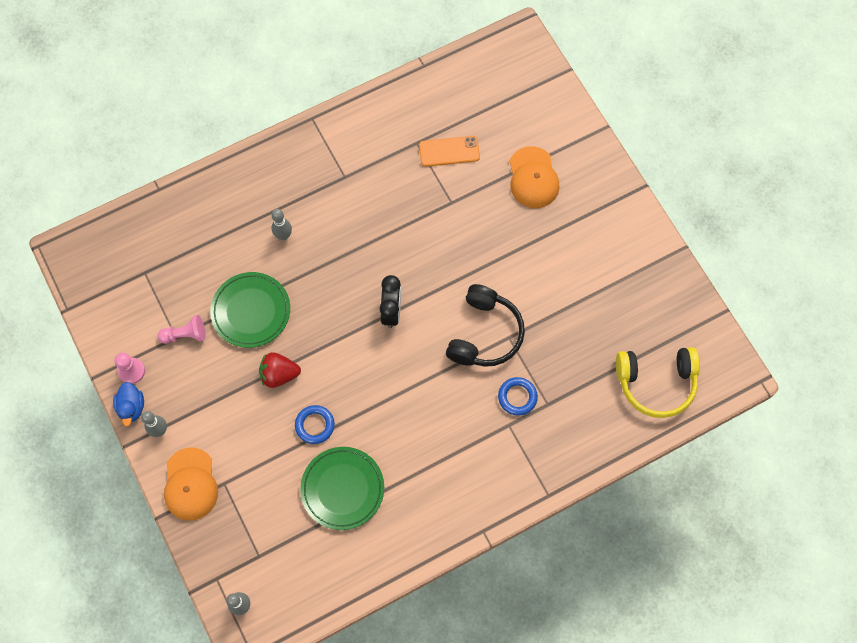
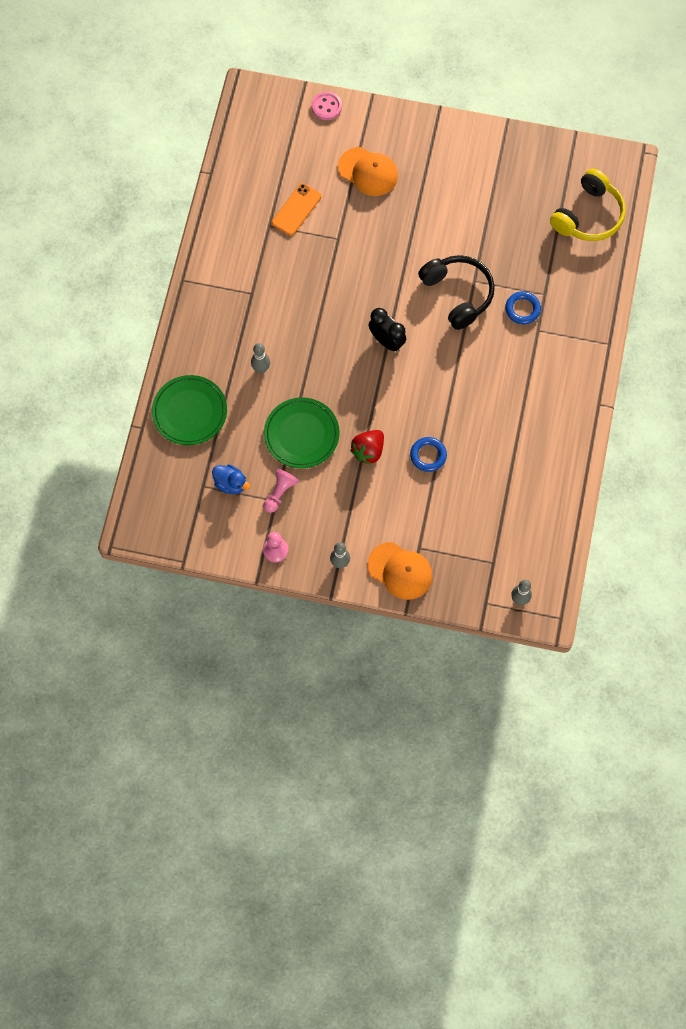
camera: 50 degrees left, 0 degrees up
blue duck [113,382,144,426] -> blue duck moved to [212,464,250,494]
green plate [300,447,384,530] -> green plate moved to [152,375,227,445]
none -> pink button [311,92,342,120]

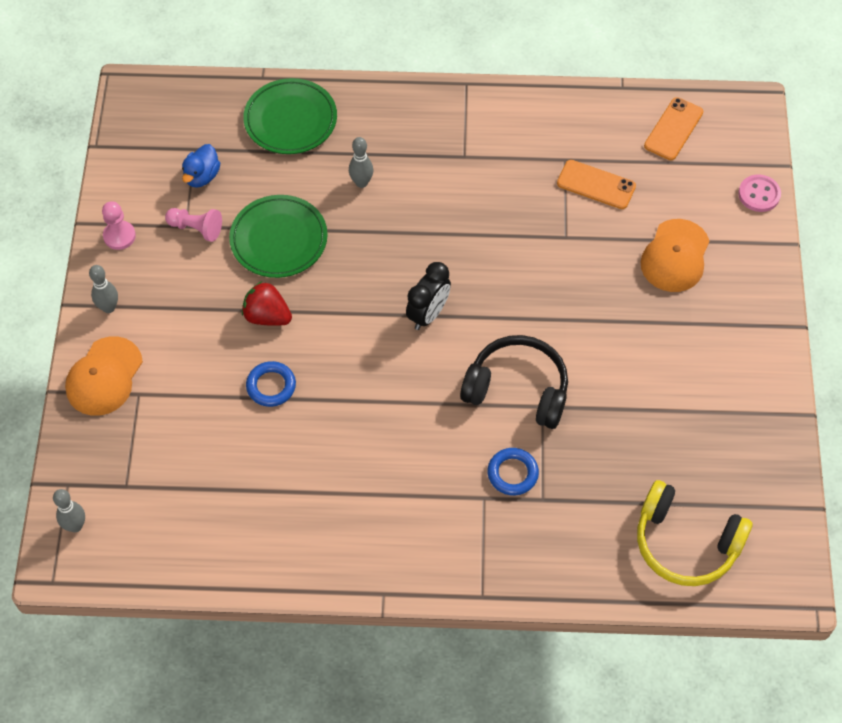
camera: 80 degrees right, 10 degrees down
black headphones [418,255,495,330] -> black headphones turned 120 degrees counterclockwise [460,335,568,429]
none -> orange phone [644,97,704,160]

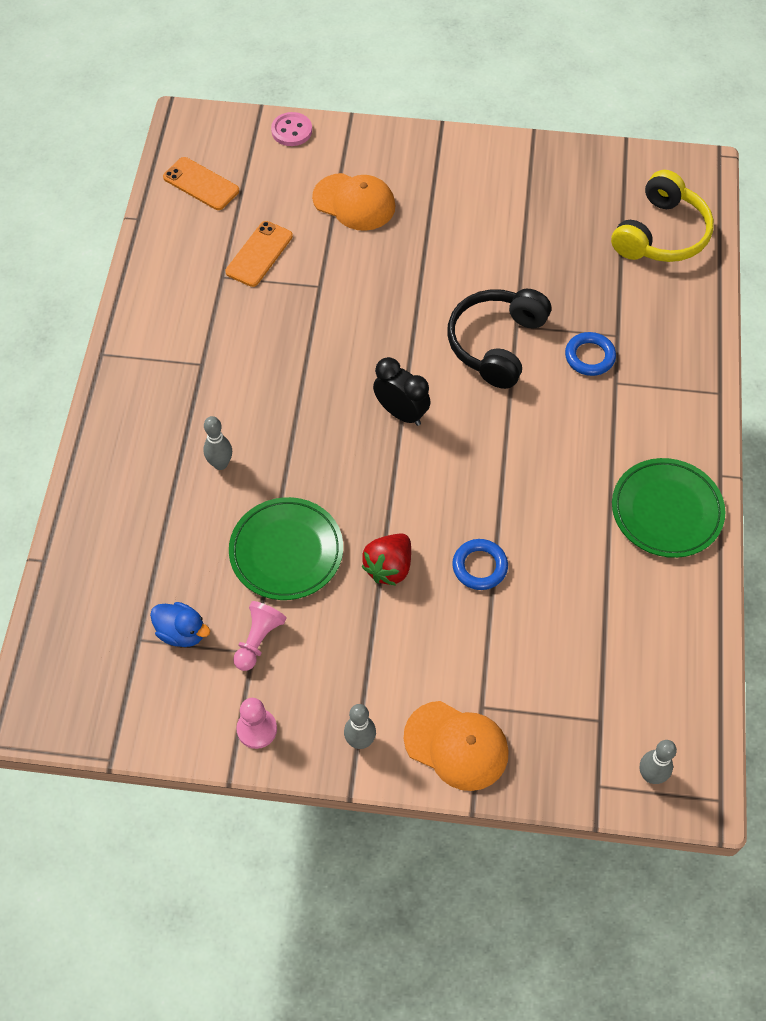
camera: 85 degrees left, 0 degrees up
green plate [243,78,337,154] -> green plate moved to [612,458,725,558]

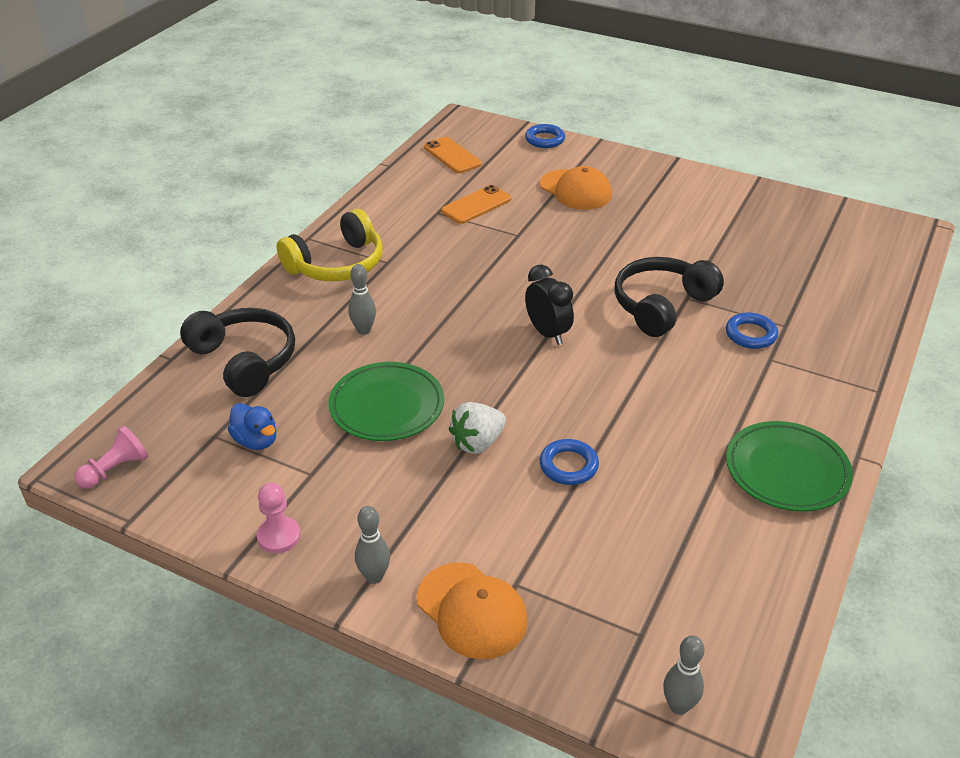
camera: 20 degrees right, 20 degrees down
pink pawn [233,601,287,671] -> pink pawn moved to [75,425,148,489]
pink button [271,112,312,146] -> blue ring [525,124,565,148]
red strawberry [362,534,411,586] -> white strawberry [449,402,506,454]
yellow headphones [611,170,714,262] -> yellow headphones moved to [277,209,383,281]
none -> black headphones [180,308,295,397]

